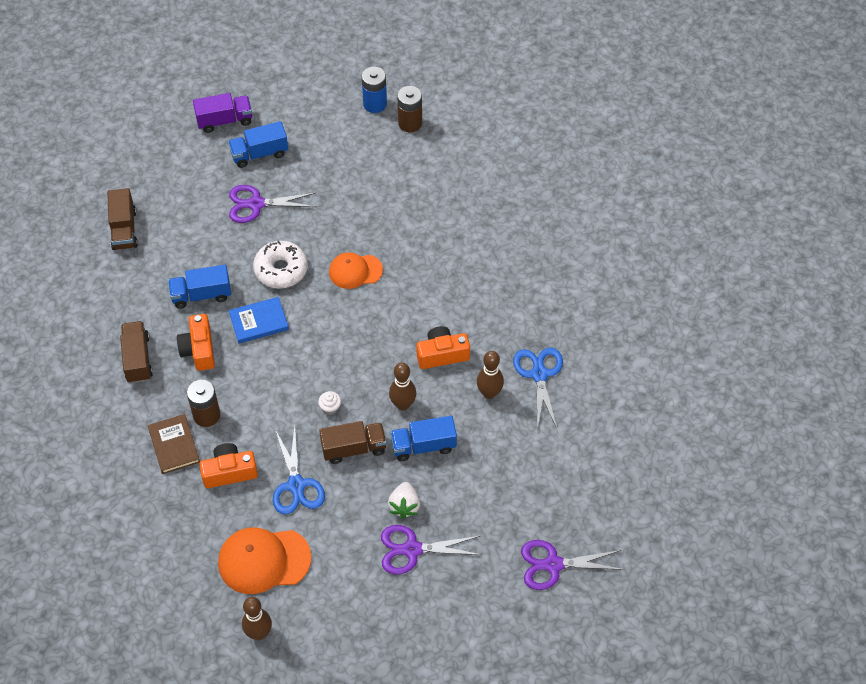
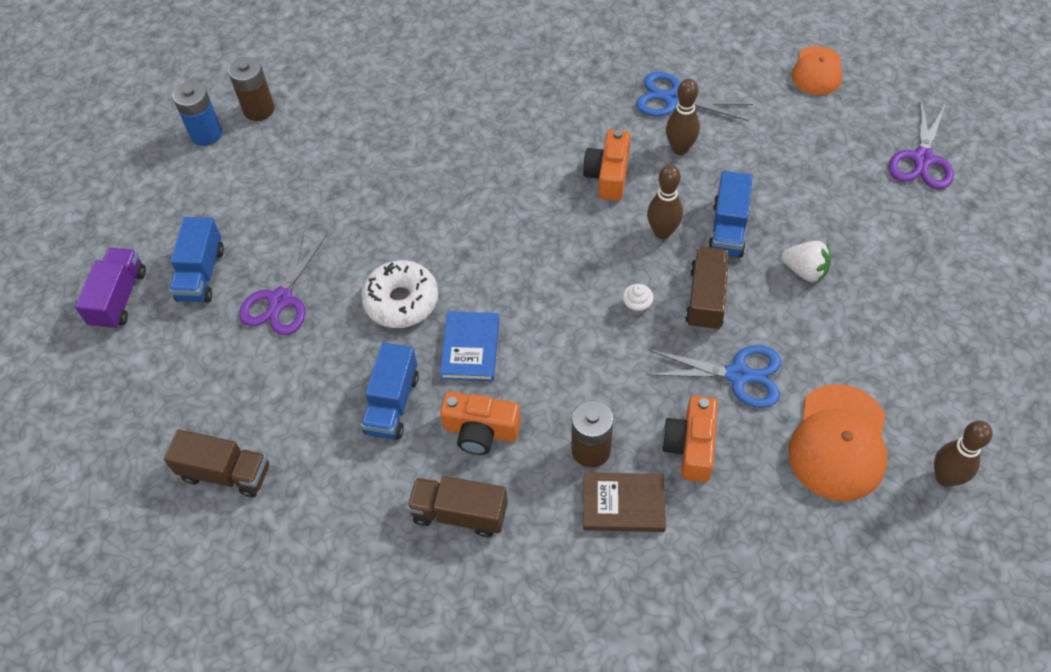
camera: 65 degrees left, 0 degrees up
orange cap [329,253,383,289] -> orange cap moved to [792,46,843,95]
purple scissors [381,525,482,574] -> none

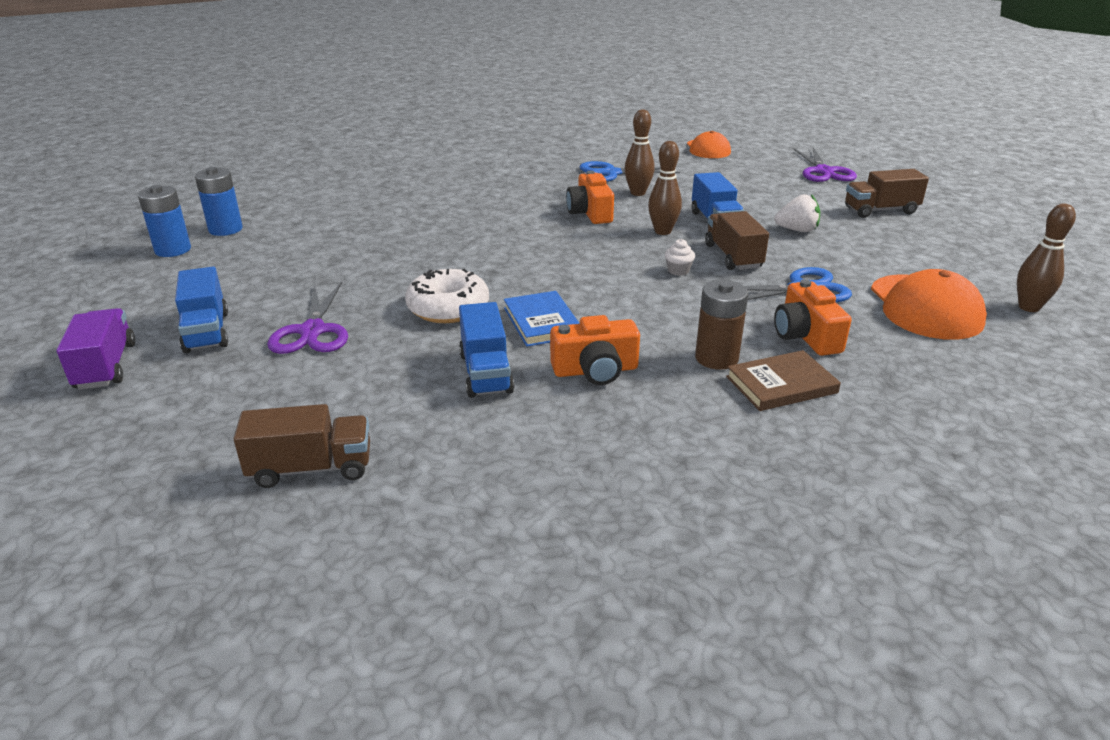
camera: 25 degrees left, 25 degrees down
brown battery [228,57,274,121] -> blue battery [195,167,243,236]
brown truck [407,476,508,538] -> brown truck moved to [845,169,929,218]

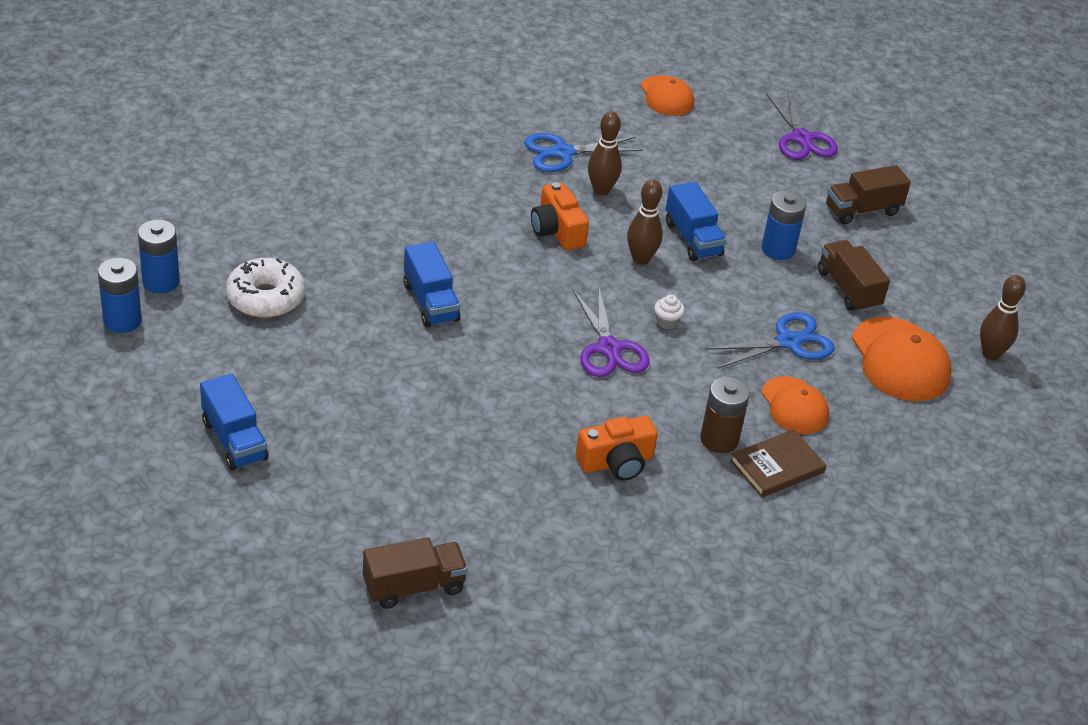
camera: 15 degrees left, 10 degrees up
purple truck [56,308,135,390] -> none
purple scissors [267,282,348,354] -> purple scissors moved to [573,288,650,377]
white donut [405,269,489,323] -> white donut moved to [226,258,305,318]
blue truck [459,302,514,398] -> blue truck moved to [404,242,460,327]
blue book [504,291,580,347] -> none
brown truck [705,211,769,270] -> brown truck moved to [818,240,890,312]
white strawberry [774,194,820,232] -> blue battery [761,190,807,260]
orange camera [774,279,852,356] -> orange cap [762,376,829,434]

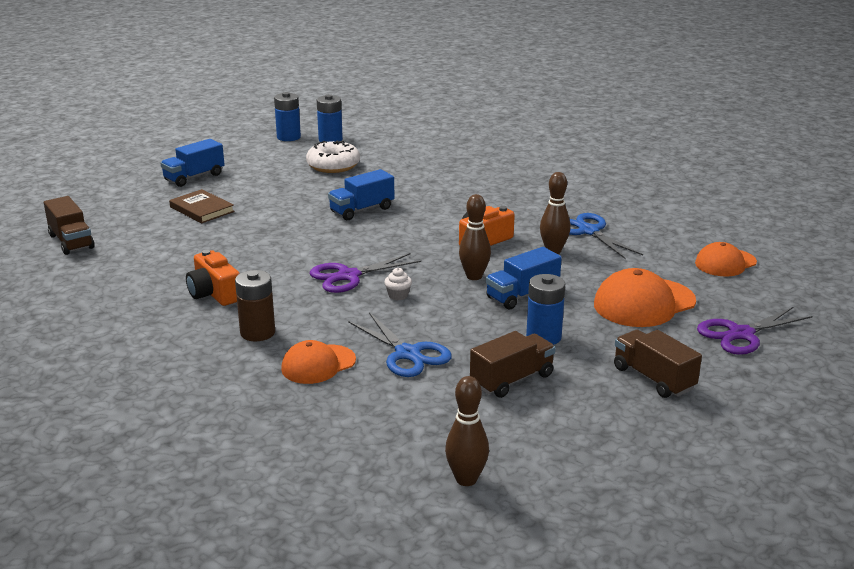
camera: 80 degrees right, 15 degrees down
brown book [730,429,826,497] -> brown book moved to [169,189,234,223]
orange cap [852,317,951,401] -> orange cap moved to [594,268,696,327]

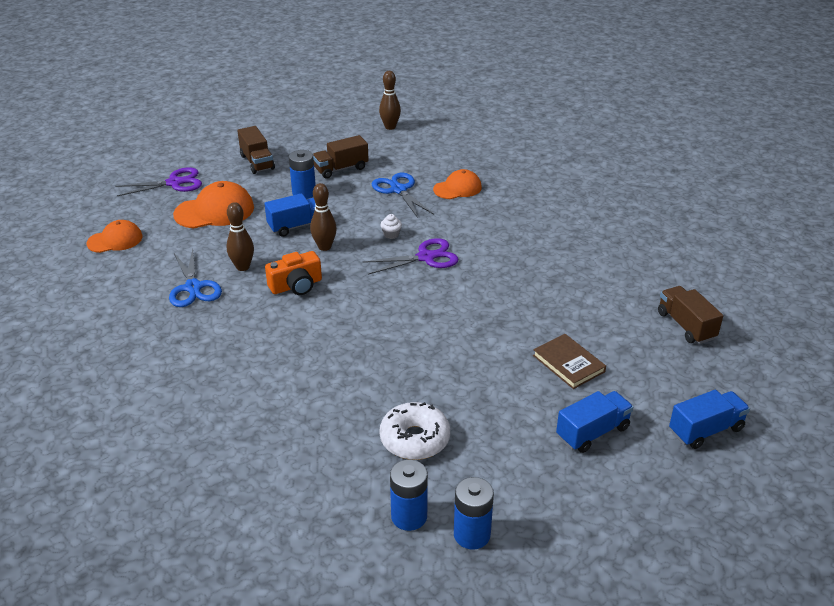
camera: 170 degrees left, 10 degrees up
orange camera [186,250,240,306] -> none
brown battery [235,270,275,341] -> none
blue truck [328,169,395,220] -> blue truck moved to [669,390,750,449]

